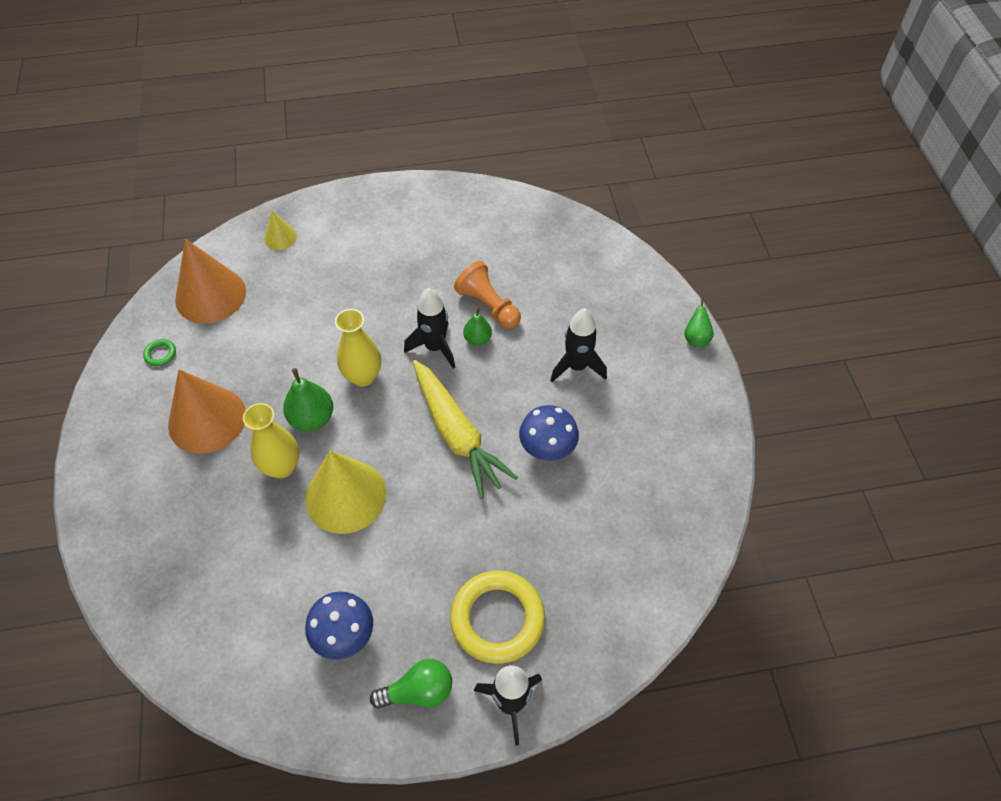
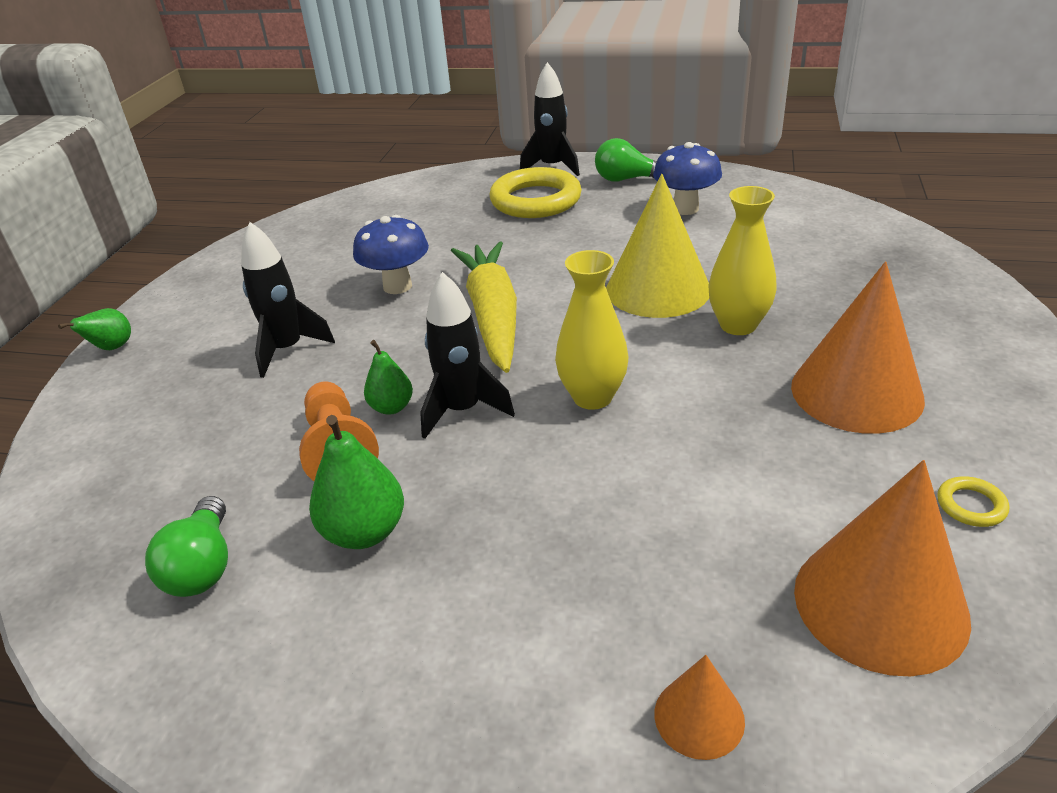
camera: 155 degrees left, 20 degrees down
green ring [143,339,176,366] -> yellow ring [937,476,1009,527]
yellow cone [264,211,297,250] -> orange cone [654,655,745,760]
green pear [283,368,333,431] -> green pear moved to [309,415,404,549]
none -> green light bulb [145,496,228,597]

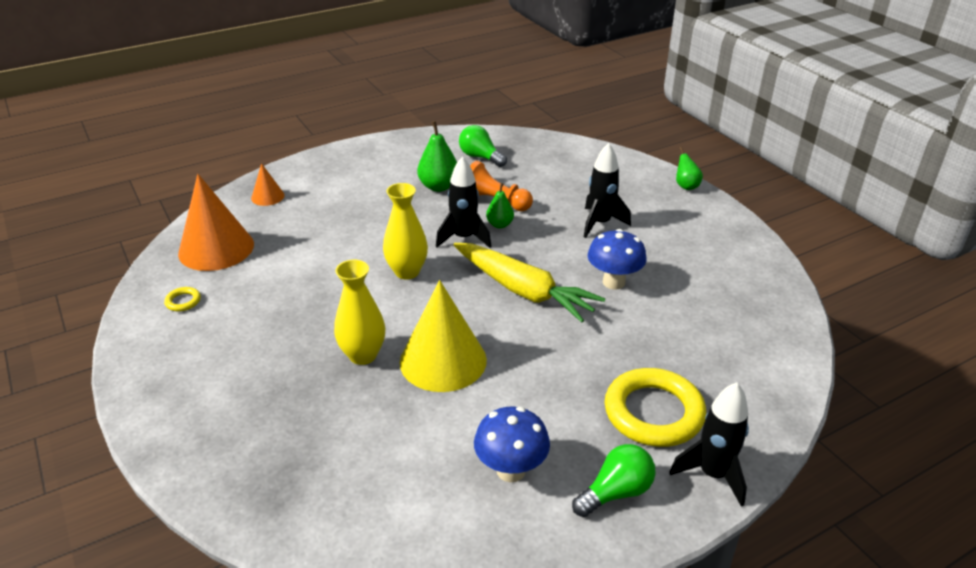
camera: 135 degrees right, 0 degrees up
orange cone [791,262,925,434] -> none

